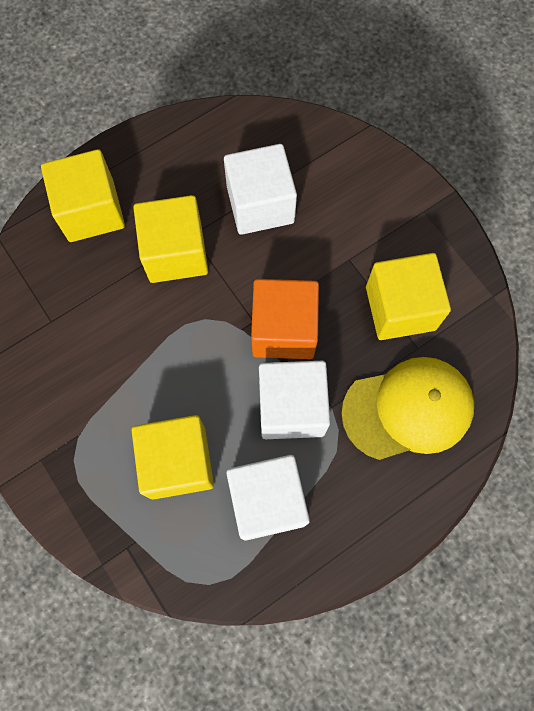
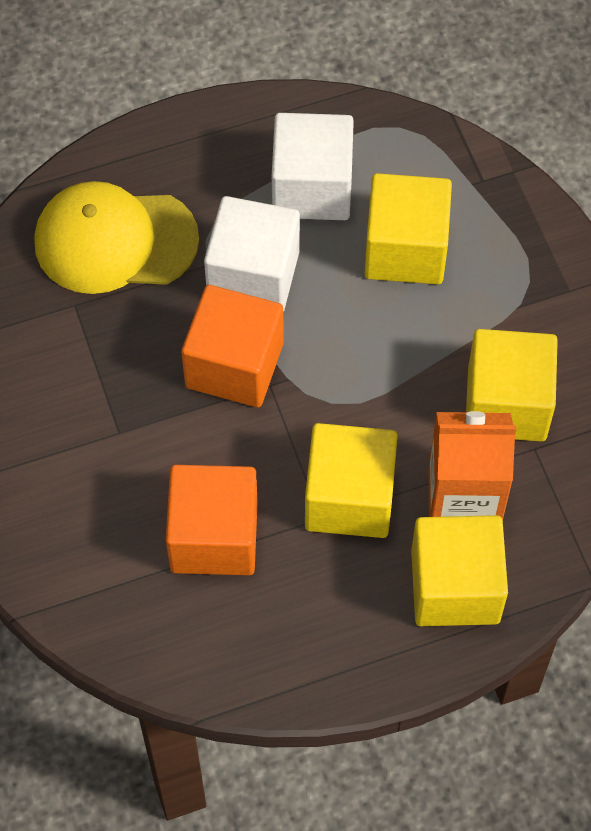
camera: 165 degrees left, 10 degrees down
white cube [224,144,297,235] -> orange cube [166,465,258,575]
yellow cube [366,253,451,340] -> yellow cube moved to [466,329,558,442]
none -> orange carton [428,411,516,520]

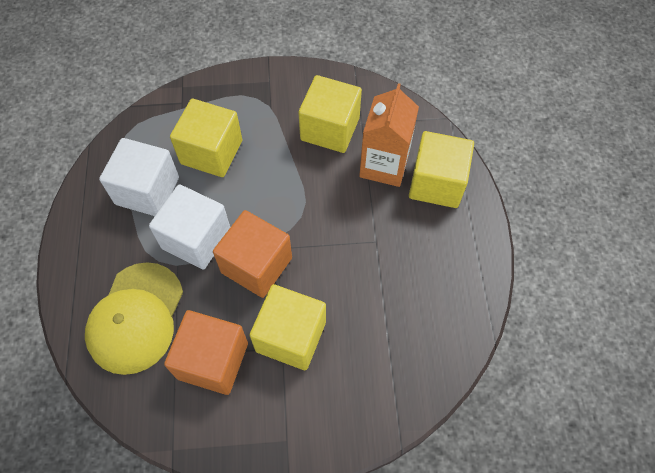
camera: 75 degrees left, 0 degrees up
orange cube [166,465,258,575] -> orange cube moved to [164,310,248,395]
yellow cube [305,423,398,538] -> yellow cube moved to [249,284,326,370]

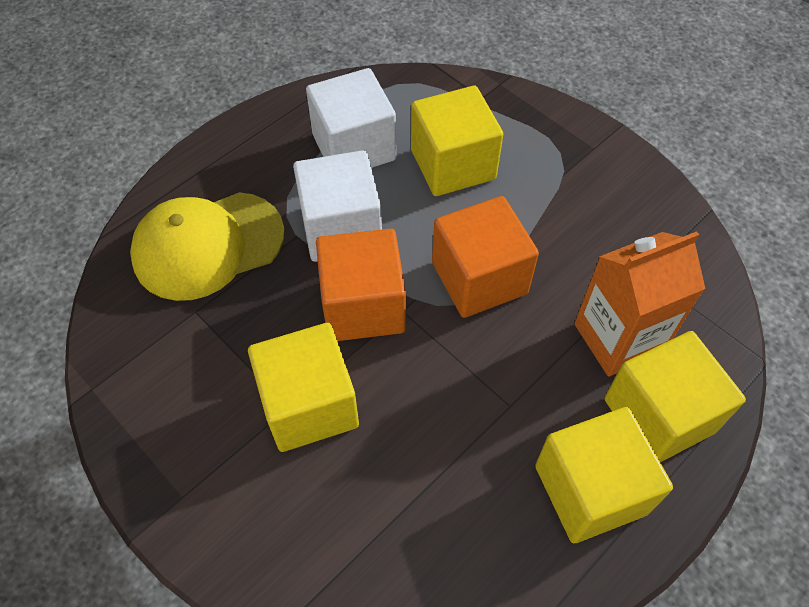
camera: 50 degrees right, 5 degrees down
orange cube [164,310,248,395] -> orange cube moved to [432,196,539,318]
yellow cube [298,75,362,153] -> yellow cube moved to [535,407,673,543]

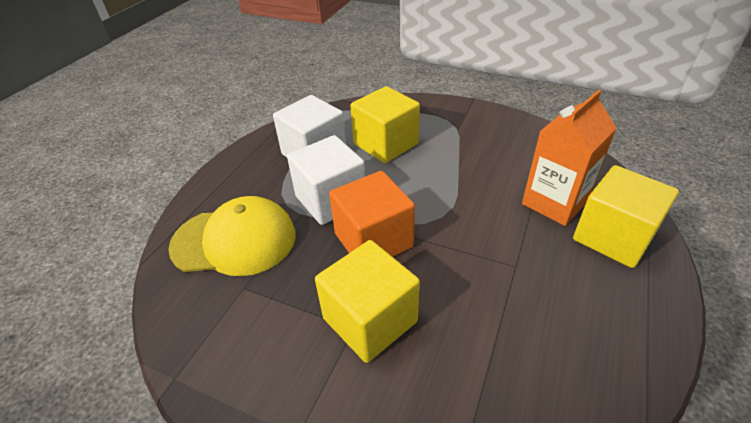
camera: 20 degrees left, 15 degrees down
yellow cap [130,192,285,301] -> yellow cap turned 135 degrees counterclockwise [168,196,296,276]
orange cube [432,196,539,318] -> none
yellow cube [535,407,673,543] -> none

